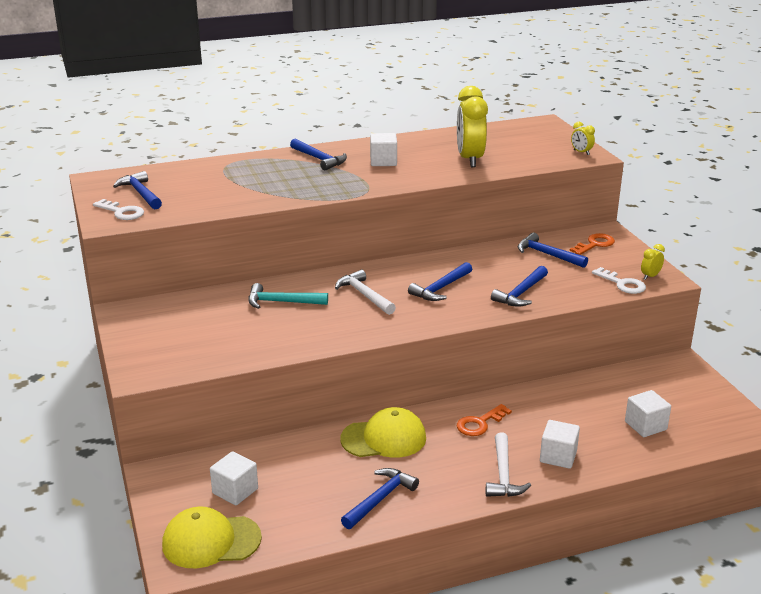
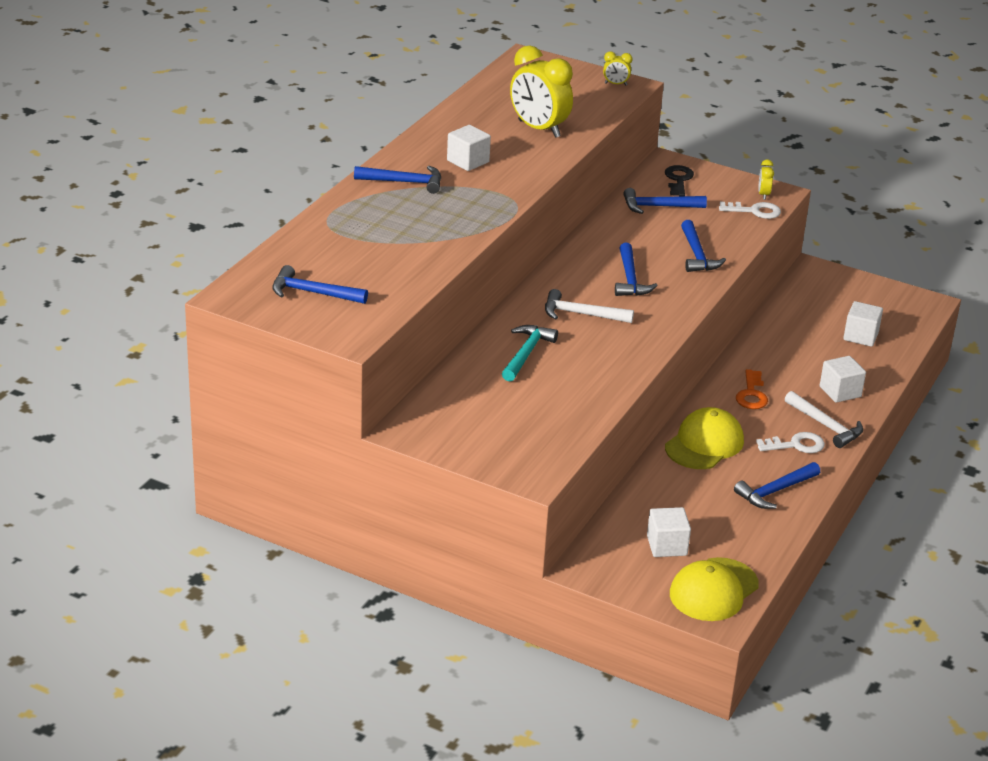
camera: 45 degrees left, 5 degrees up
white key [93,199,144,220] -> white key moved to [756,432,825,453]
turquoise hammer [248,283,328,309] -> turquoise hammer turned 150 degrees clockwise [502,325,558,381]
blue hammer [341,468,419,529] -> blue hammer turned 120 degrees counterclockwise [734,462,820,509]
orange key [570,233,615,255] -> black key [665,165,694,196]

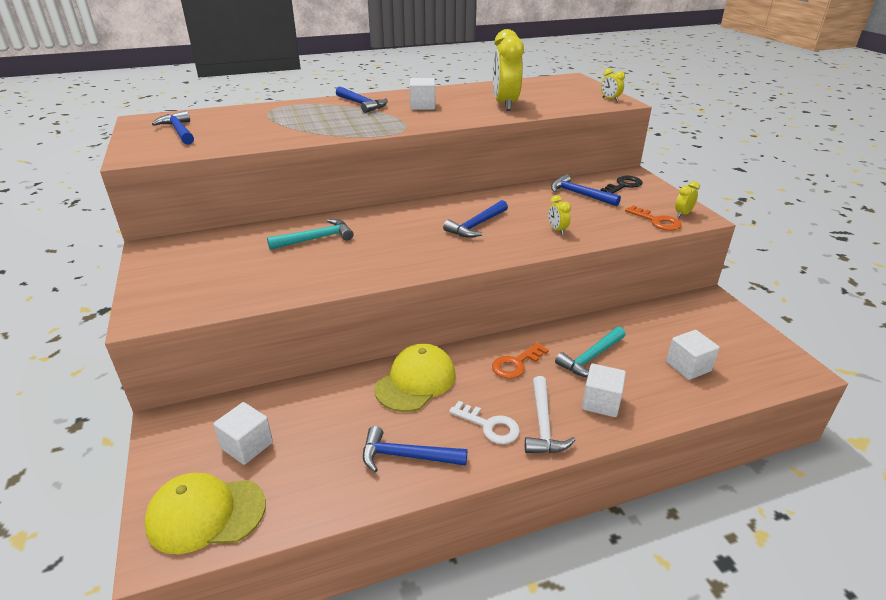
camera: 45 degrees right, 0 degrees up
white hammer [545,289,634,323] -> none
yellow cap [665,407,744,469] -> yellow cap turned 45 degrees counterclockwise [374,343,456,412]
blue hammer [681,220,726,272] -> yellow clock [548,195,571,235]
white key [719,202,781,219] -> orange key [625,205,682,231]
none -> turquoise hammer [555,327,625,377]

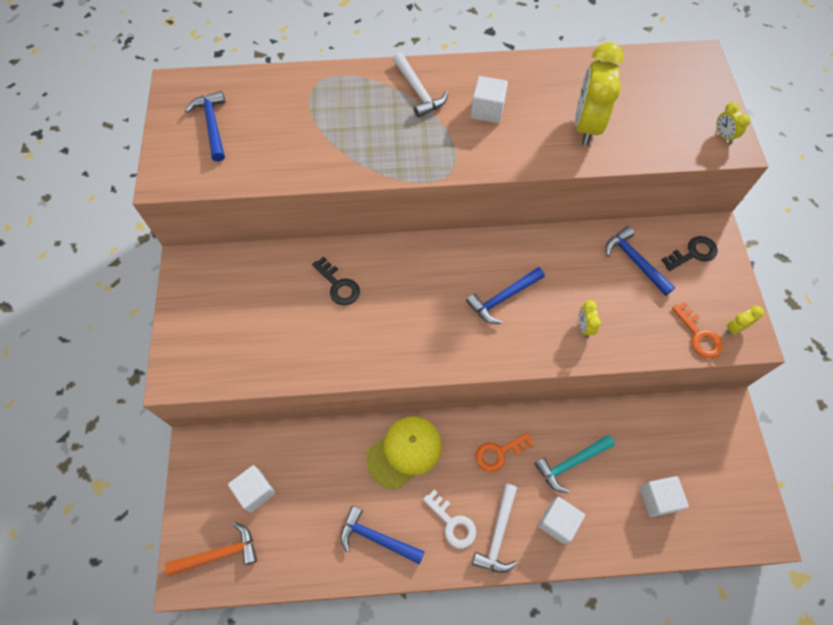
camera: 15 degrees right, 30 degrees up
yellow cap [144,473,266,554] -> orange hammer [165,522,257,576]
turquoise hammer [267,219,353,250] -> black key [312,256,360,305]
blue hammer [336,86,388,113] -> white hammer [393,52,448,118]

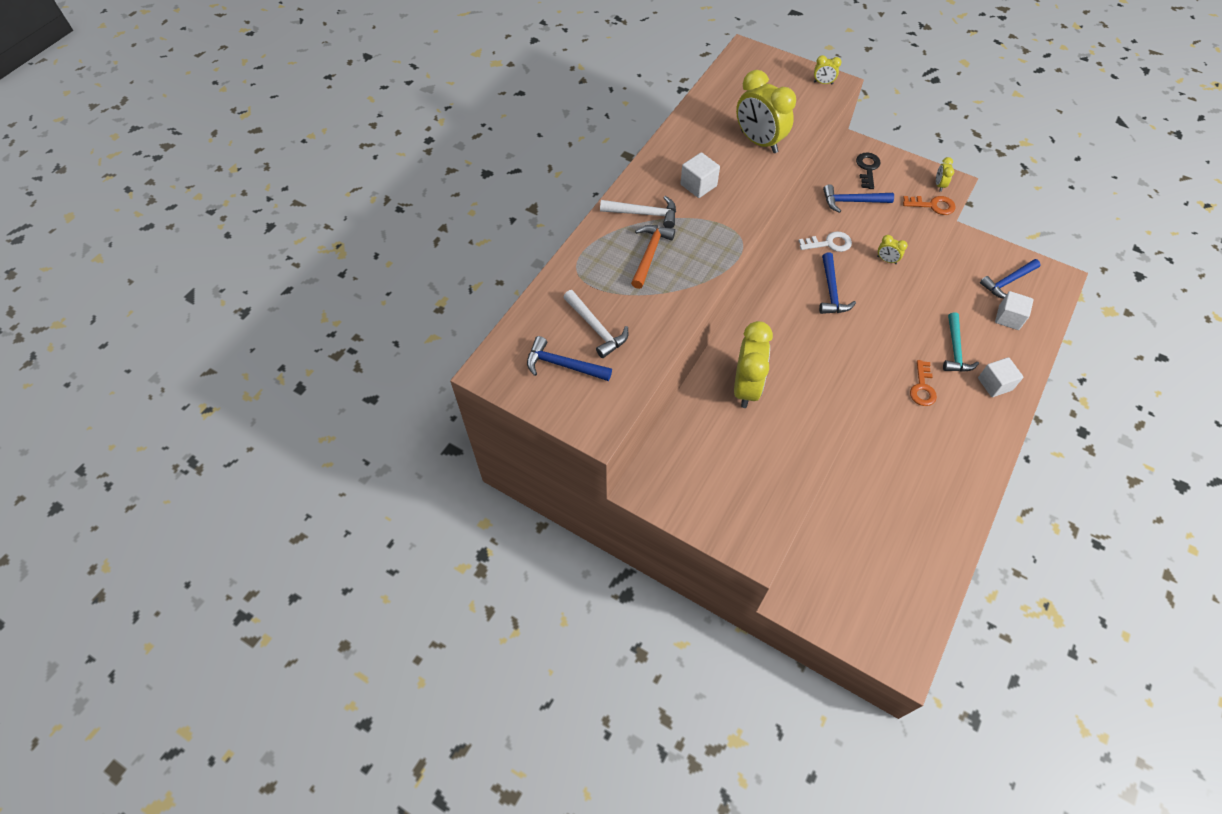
camera: 55 degrees left, 5 degrees down
orange hammer [165,522,257,576] -> orange hammer moved to [631,225,675,289]
white cube [228,465,276,512] -> none
black key [312,256,360,305] -> yellow clock [734,321,773,408]
blue hammer [341,506,425,564] -> blue hammer moved to [980,259,1041,299]
yellow cap [366,416,442,489] -> none
white key [423,489,476,549] -> white key moved to [799,231,852,252]
white hammer [472,484,517,573] -> white hammer moved to [563,290,628,358]

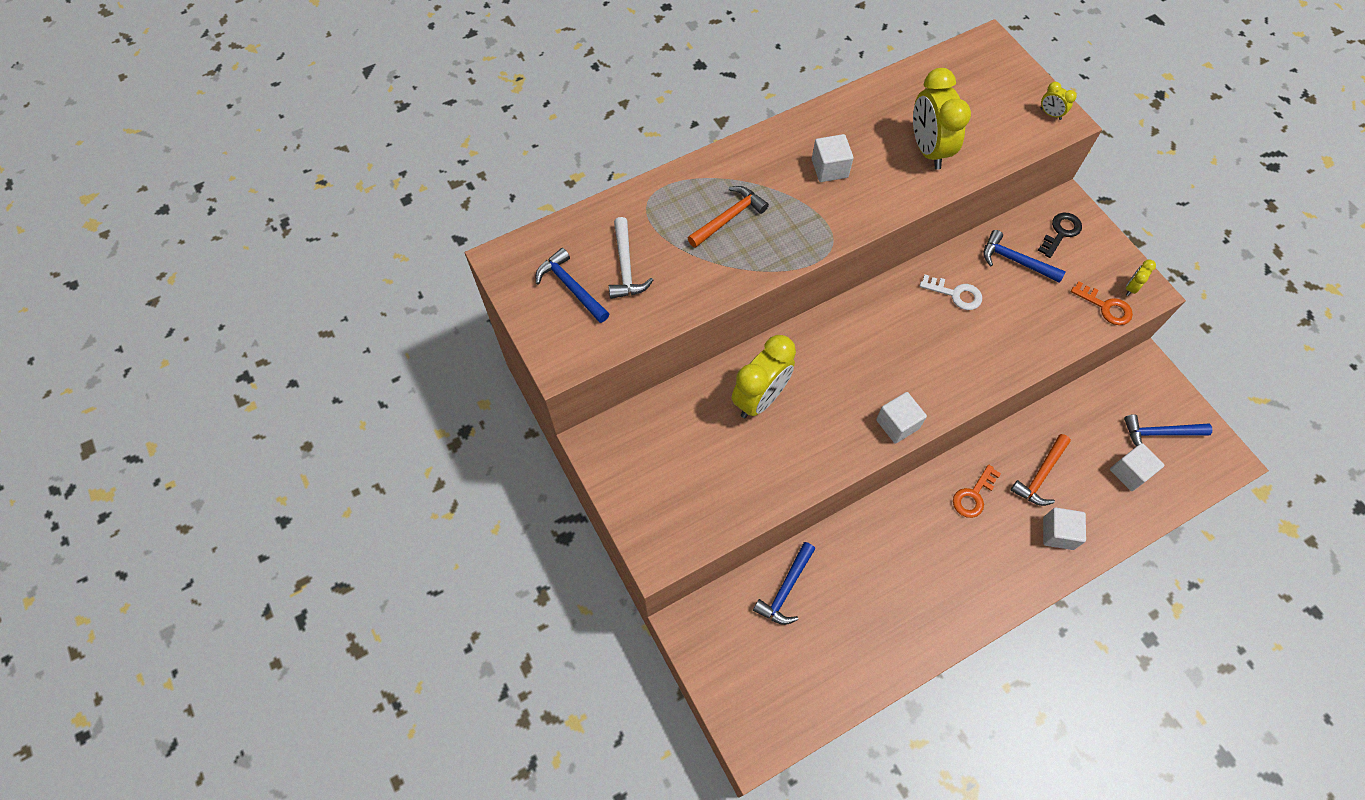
camera: 30 degrees right, 5 degrees up
white hammer [600,196,676,228] -> none
blue hammer [819,252,856,314] -> blue hammer moved to [753,542,815,625]
yellow clock [877,235,908,264] -> none
turquoise hammer [943,312,979,372] -> orange hammer [1011,434,1071,506]
none -> white cube [876,392,927,444]

